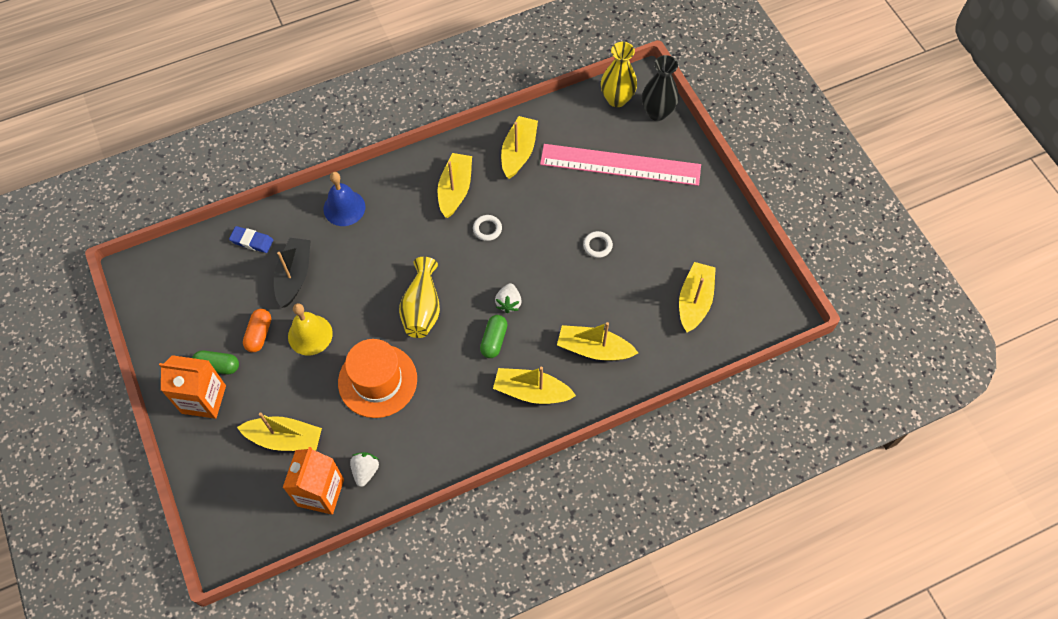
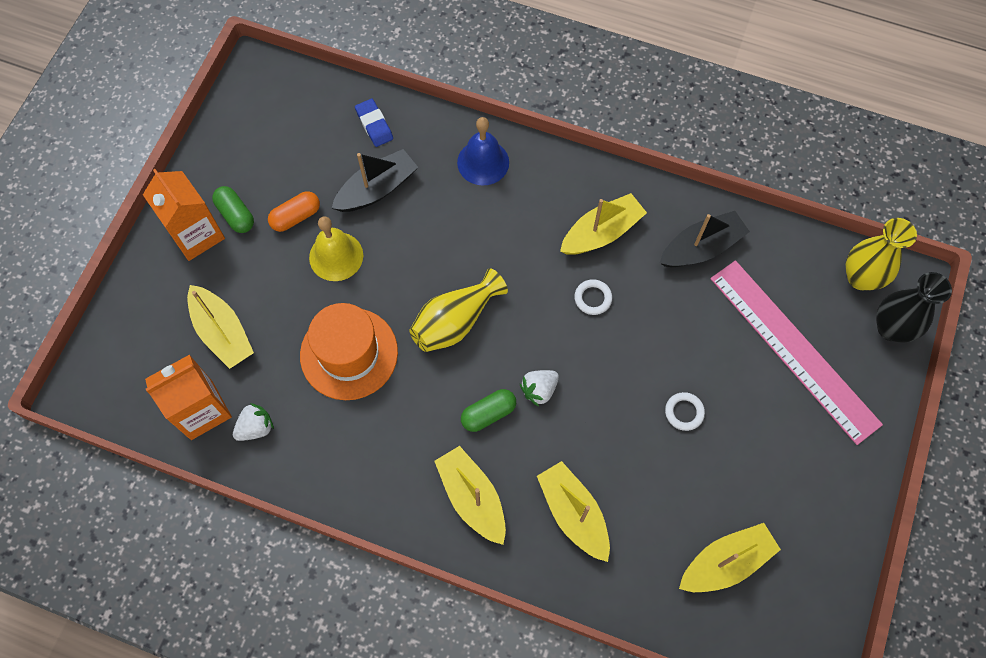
camera: 45 degrees right, 5 degrees up
yellow boat [501,116,538,179] -> black boat [660,211,750,267]

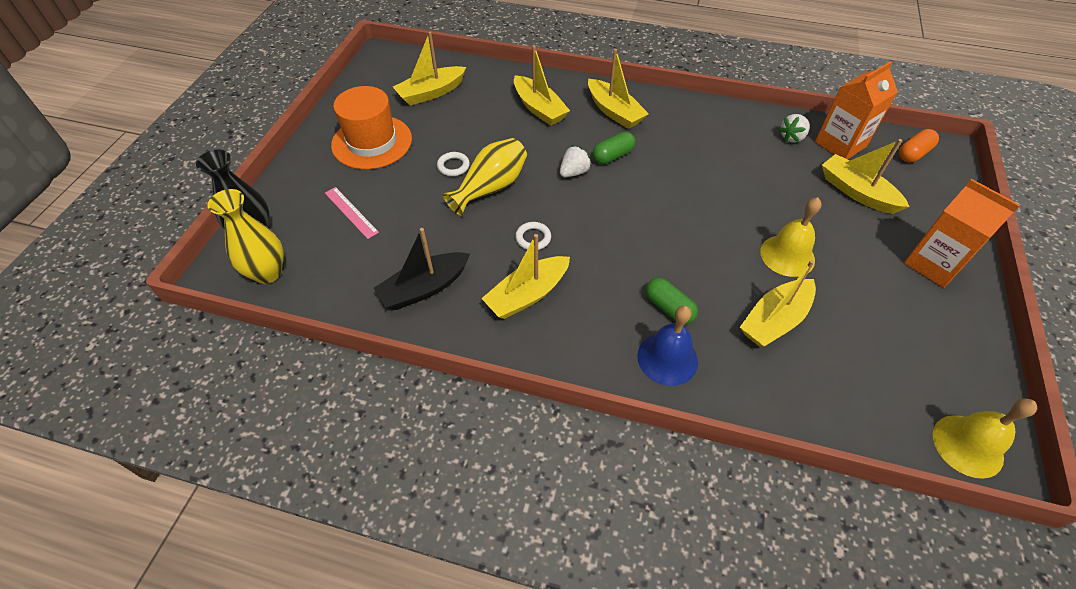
camera: 175 degrees right, 15 degrees down
green capsule [212,186,254,233] -> green capsule moved to [646,278,698,324]
orange capsule [268,191,320,232] -> orange capsule moved to [899,129,939,162]
orange hat [300,303,398,400] -> orange hat moved to [331,86,412,169]
black boat [331,149,418,212] -> yellow boat [740,260,816,347]
blue eraser [355,99,393,147] -> none
yellow vase [409,268,508,352] -> yellow vase moved to [443,138,527,216]
pink ruler [710,260,883,445] -> pink ruler [325,187,379,239], size x0.42
none -> yellow bell [933,398,1037,479]

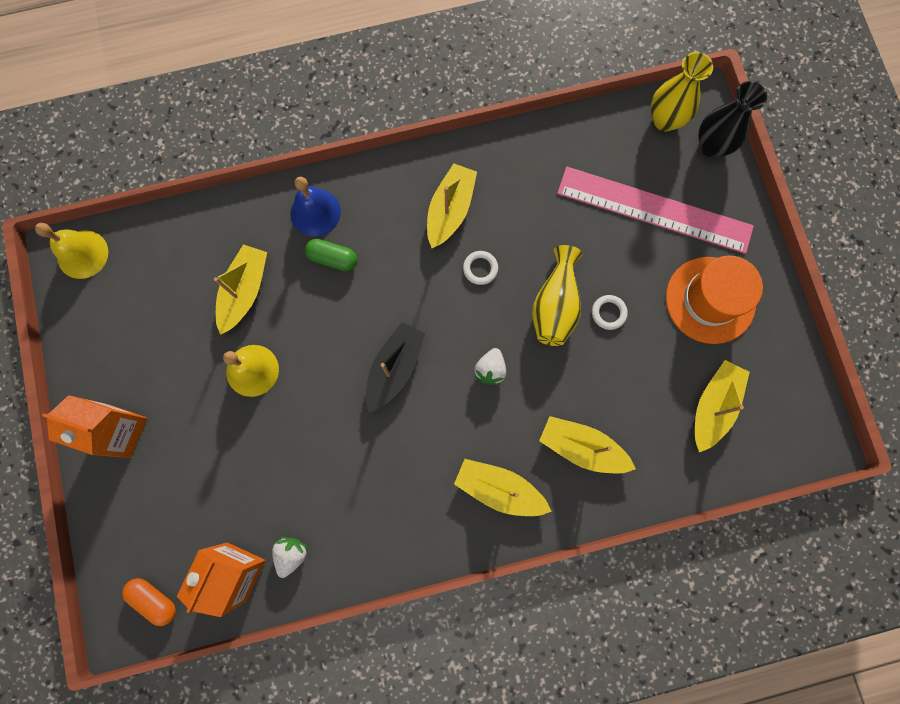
camera: 150 degrees right, 25 degrees up
pink ruler [325,187,379,239] -> pink ruler [557,167,754,254], size x2.36
black boat [374,228,470,310] -> black boat moved to [366,322,425,413]
green capsule [592,132,636,164] -> none
yellow boat [822,139,909,214] -> none
orange capsule [899,129,939,162] -> orange capsule turned 75 degrees counterclockwise [122,578,176,626]

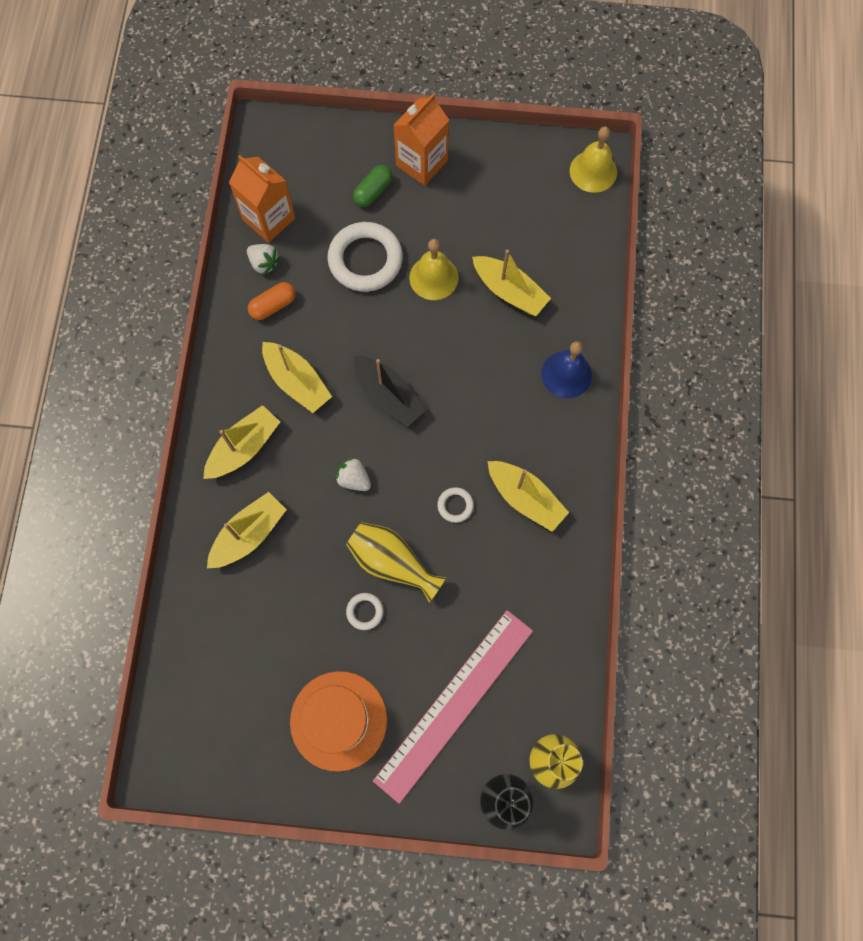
camera: 110 degrees right, 5 degrees down
orange capsule [122,578,176,626] -> orange capsule moved to [248,282,296,320]
green capsule [305,239,357,271] -> green capsule moved to [353,165,393,207]
yellow boat [695,360,750,452] -> yellow boat moved to [262,342,332,413]
none -> white ring [327,222,403,292]

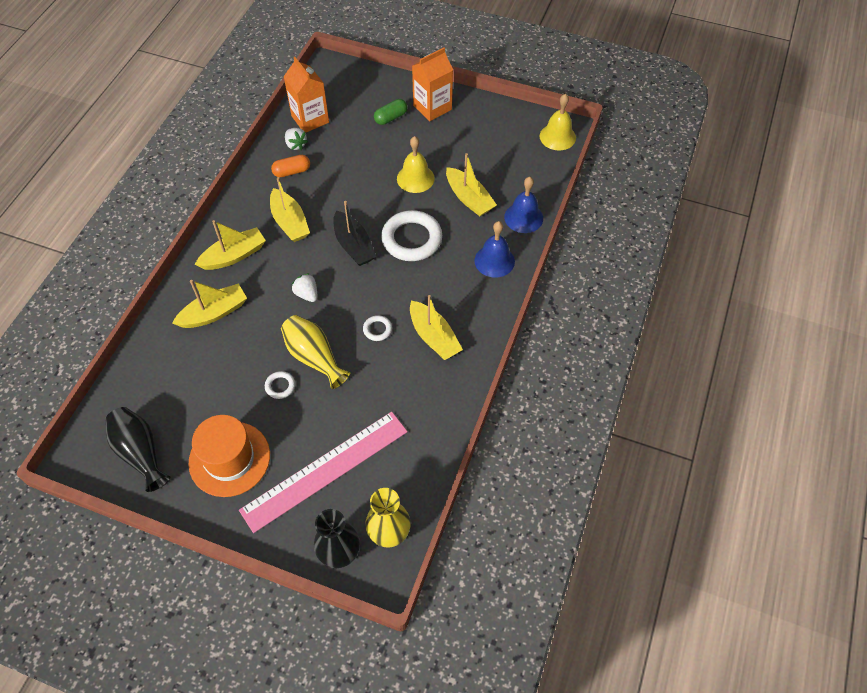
camera: 15 degrees right, 15 degrees down
white ring [327,222,403,292] -> white ring moved to [381,210,442,261]
none -> black vase [105,407,171,492]
none -> blue bell [504,177,543,233]

